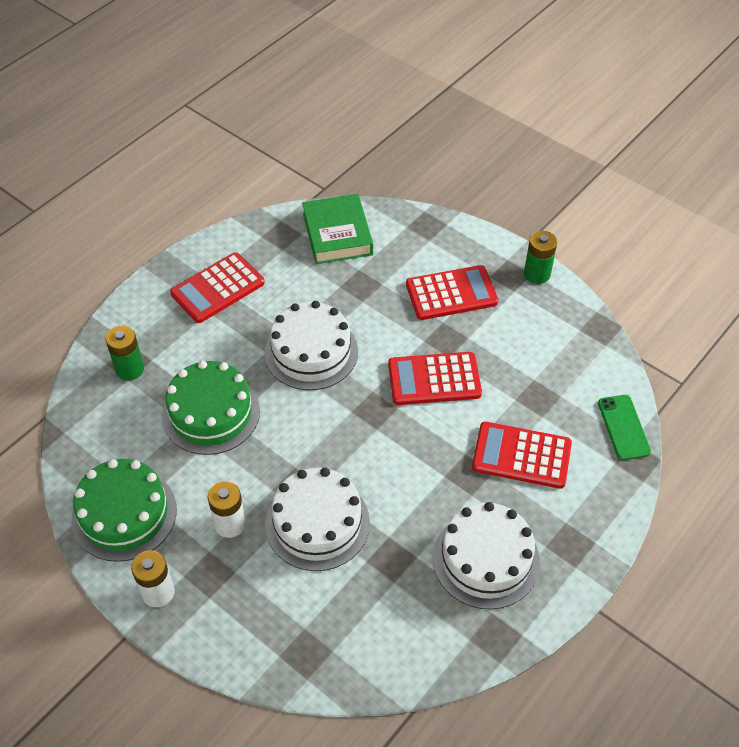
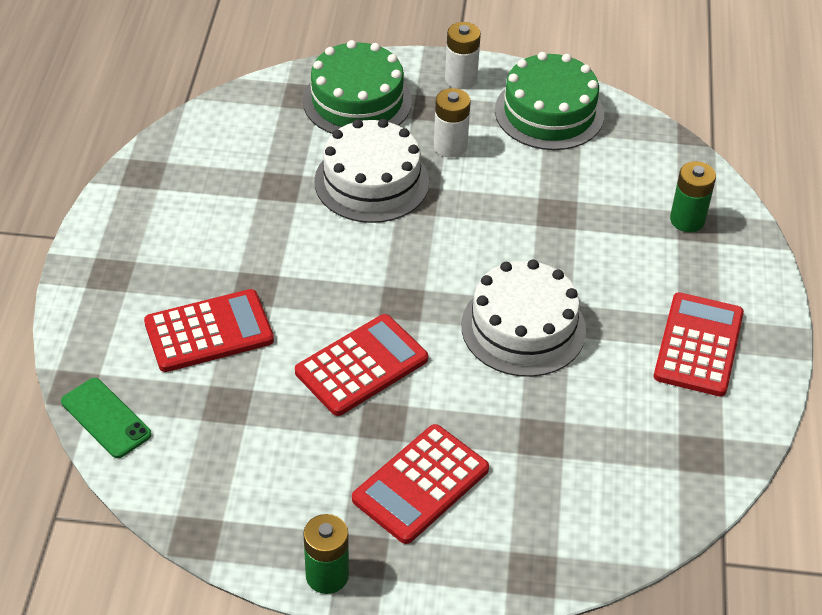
camera: 145 degrees right, 5 degrees down
green cake [162,360,260,455] -> green cake moved to [303,40,412,134]
green book [302,194,373,264] -> none
white cake [433,502,540,610] -> none

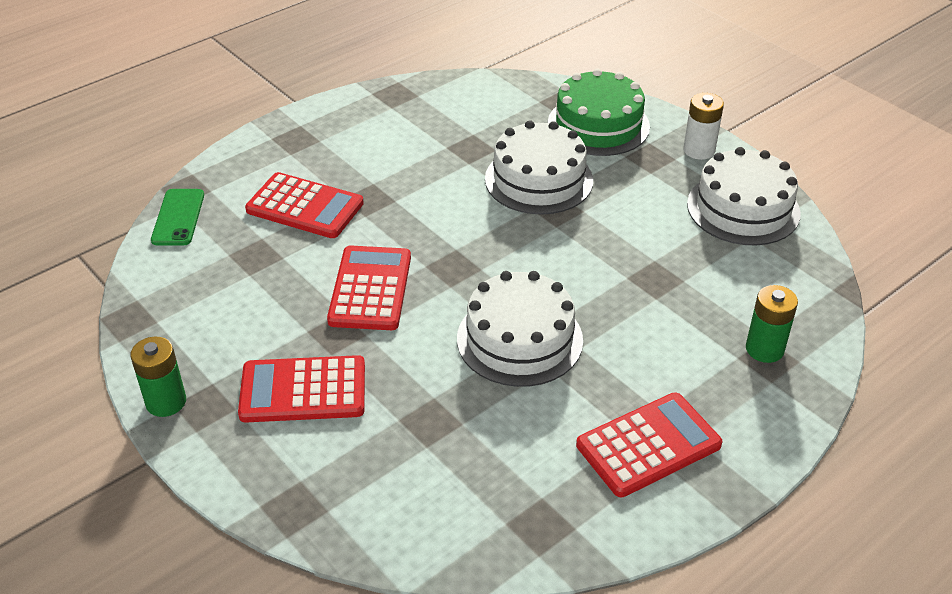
camera: 45 degrees right, 5 degrees down
red calculator [295,314,428,416] -> red calculator turned 90 degrees counterclockwise [327,245,411,330]
white battery [434,88,471,158] -> none
green cake [495,52,604,150] -> white cake [687,147,801,245]

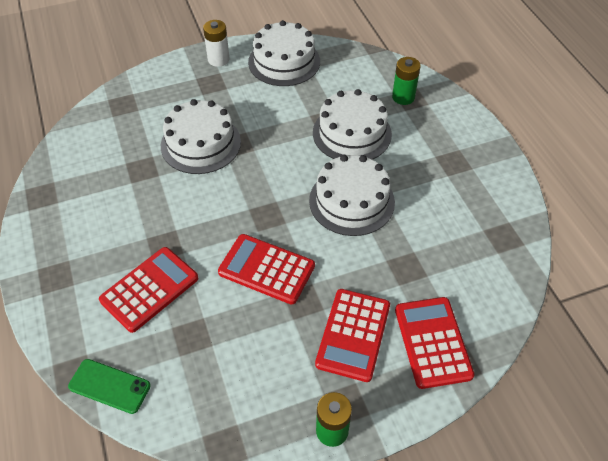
camera: 70 degrees left, 10 degrees up
green cake [548,69,650,156] -> none
red calculator [576,392,722,497] -> red calculator moved to [395,297,474,389]
none -> white cake [313,89,392,160]

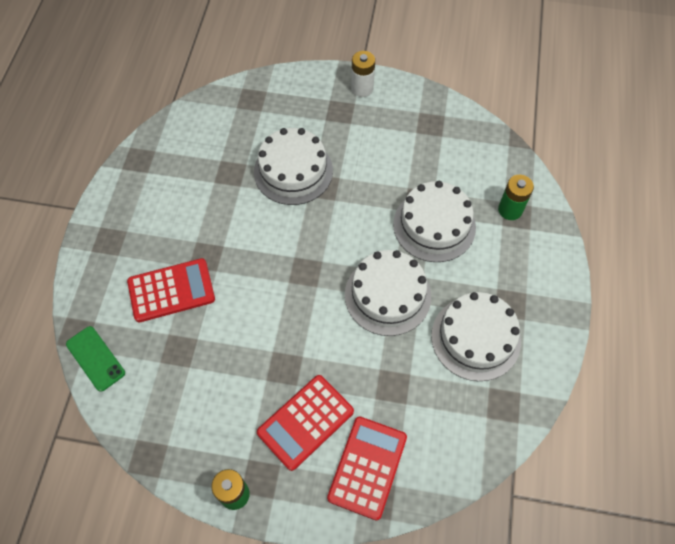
camera: 30 degrees right, 10 degrees up
red calculator [218,234,315,305] -> none
white cake [248,20,320,86] -> white cake moved to [431,292,521,381]

